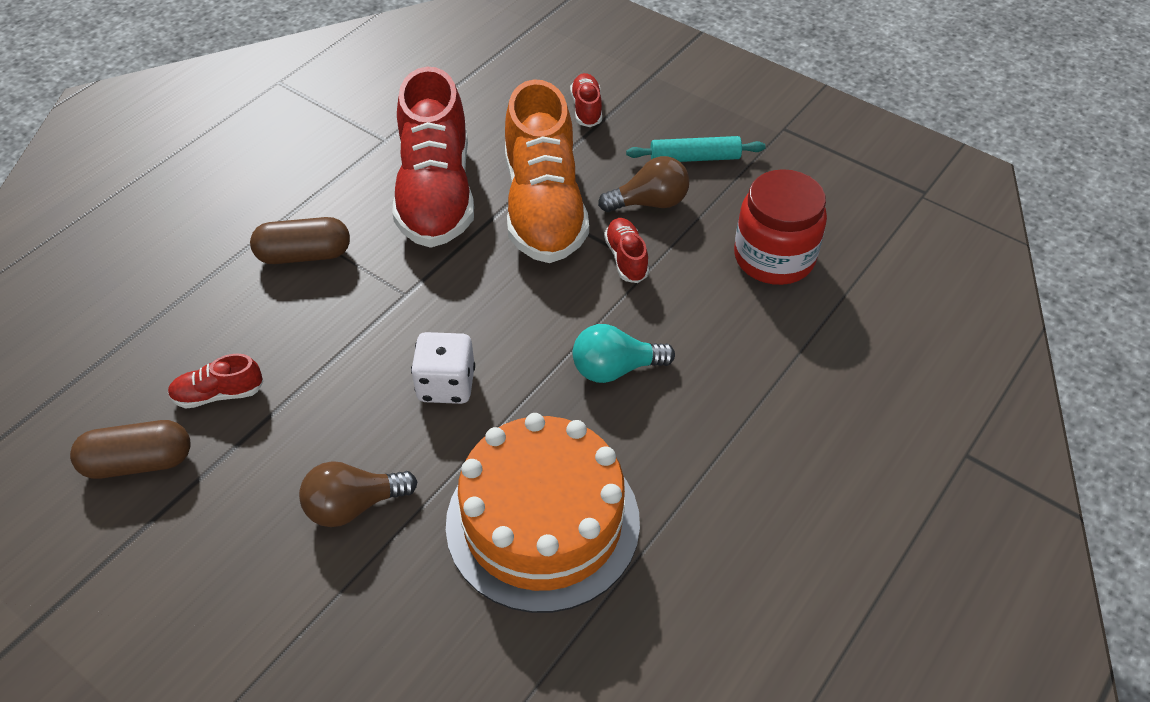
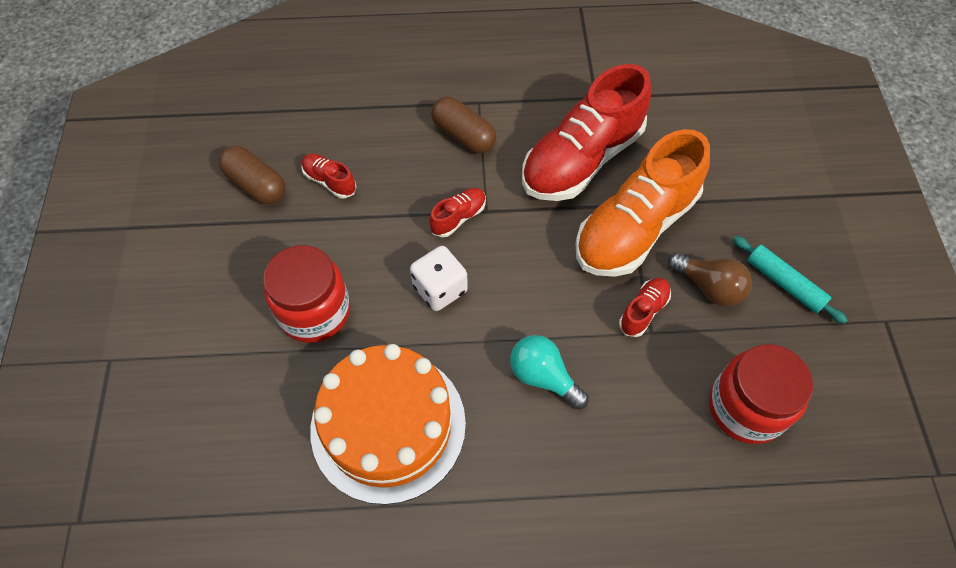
camera: 50 degrees right, 10 degrees up
brown light bulb [299,461,418,527] -> red jar [263,245,350,343]
red shoe [570,73,602,127] -> red shoe moved to [429,188,486,237]

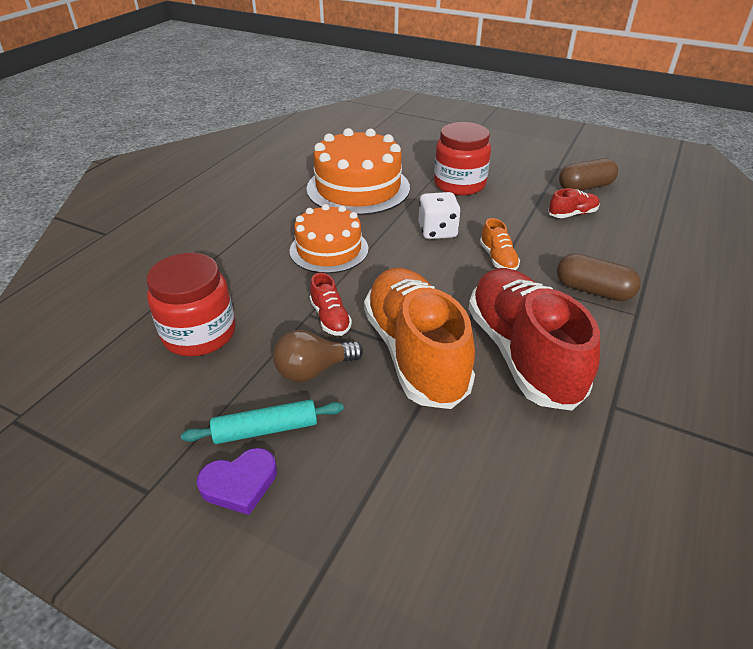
camera: 120 degrees right, 20 degrees down
red shoe [429,188,486,237] -> orange shoe [480,218,520,270]
brown capsule [431,97,496,154] -> brown capsule turned 45 degrees clockwise [557,254,641,301]
turquoise light bulb [510,335,589,409] -> orange cake [290,204,369,274]
none -> purple heart [197,448,277,515]

